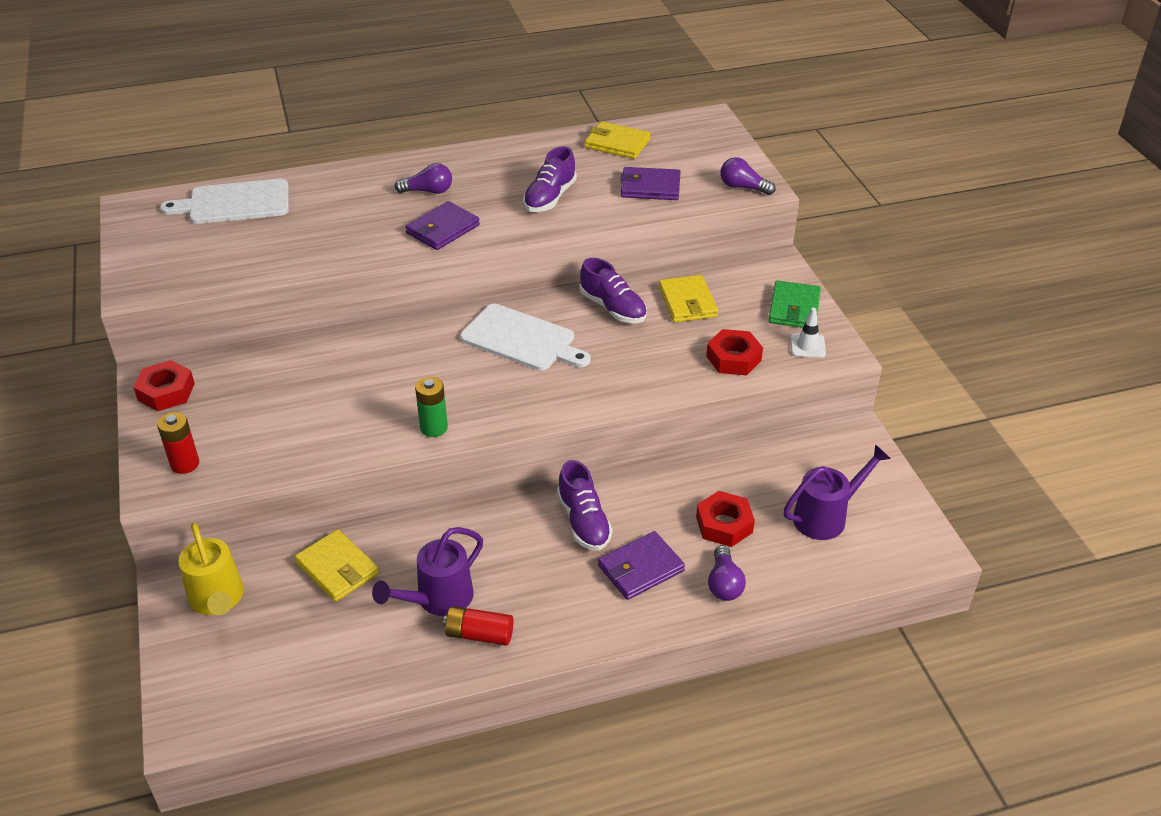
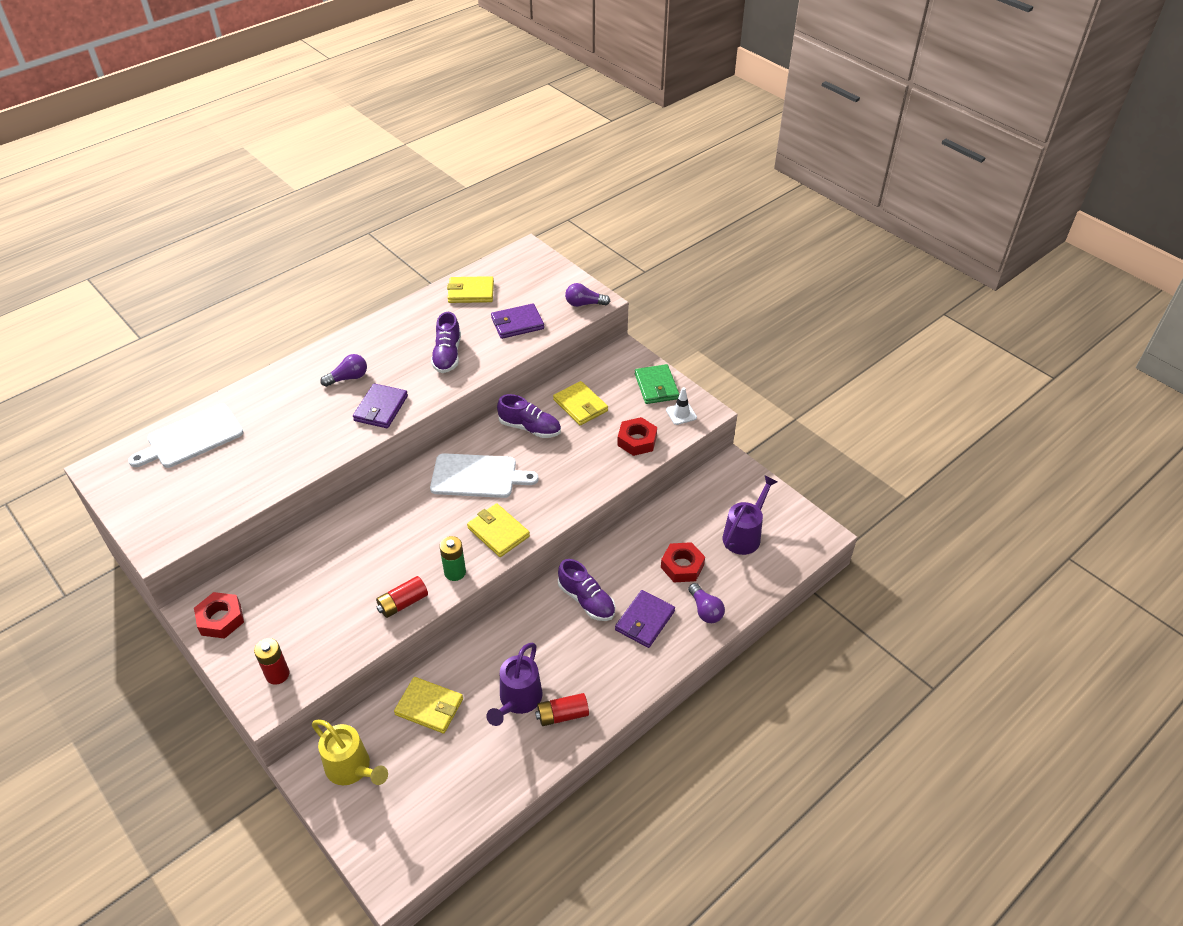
camera: 25 degrees left, 5 degrees up
none -> red battery [376,576,428,618]
none -> yellow wallet [467,503,530,557]

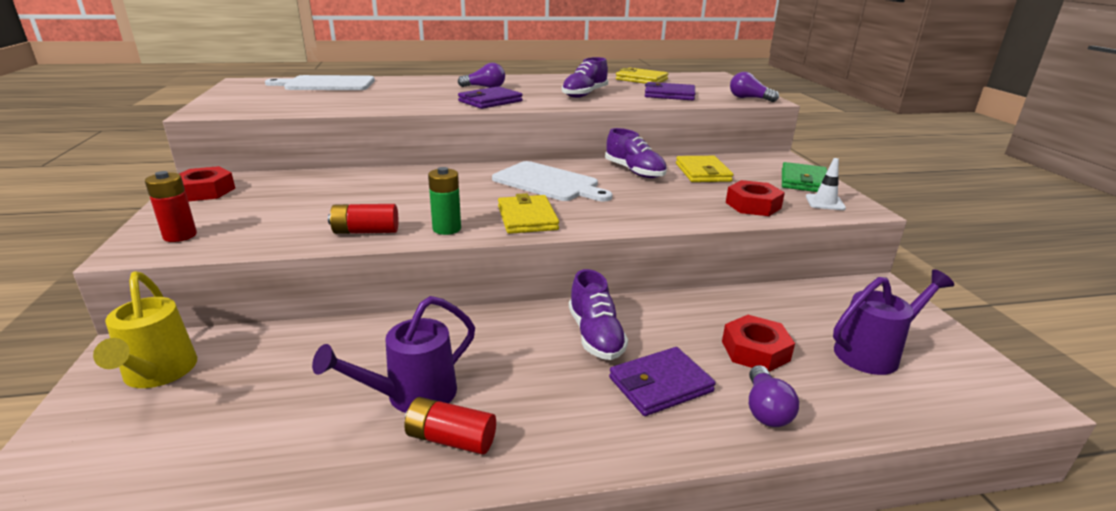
camera: 30 degrees right, 20 degrees down
yellow wallet [394,677,463,733] -> none

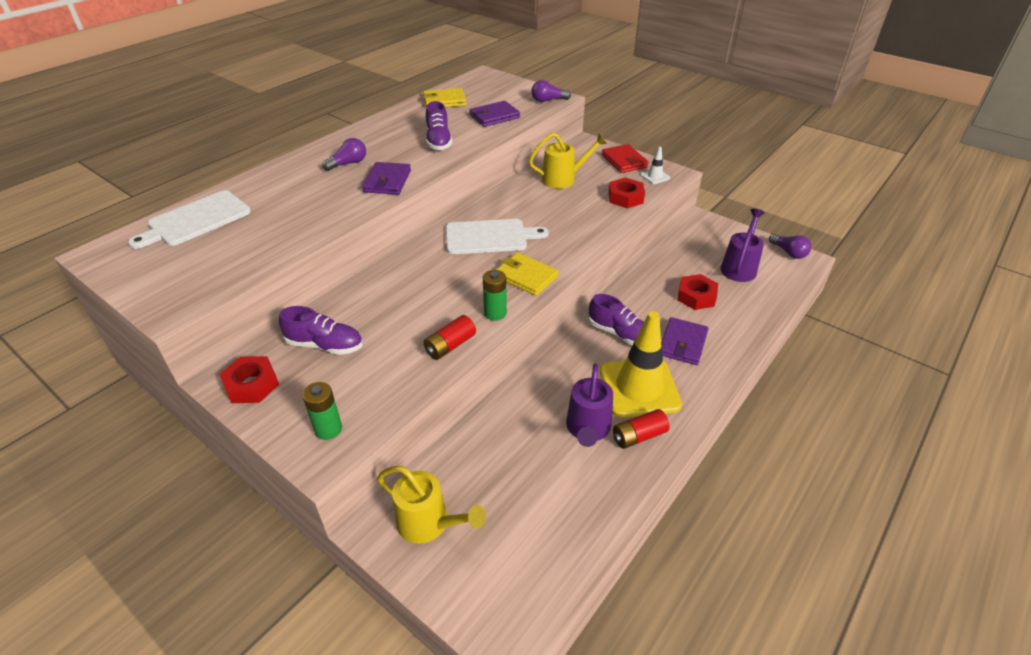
camera: 40 degrees left, 15 degrees up
red battery [145,171,197,242] -> green battery [302,382,342,440]
purple shoe [605,128,667,178] -> purple shoe moved to [279,306,363,355]
yellow wallet [676,156,733,182] -> yellow watering can [529,133,607,189]
purple light bulb [749,365,799,427] -> purple light bulb moved to [769,234,811,259]
green wallet [782,162,827,192] -> red wallet [602,144,649,173]
none -> yellow traffic cone [600,311,682,417]

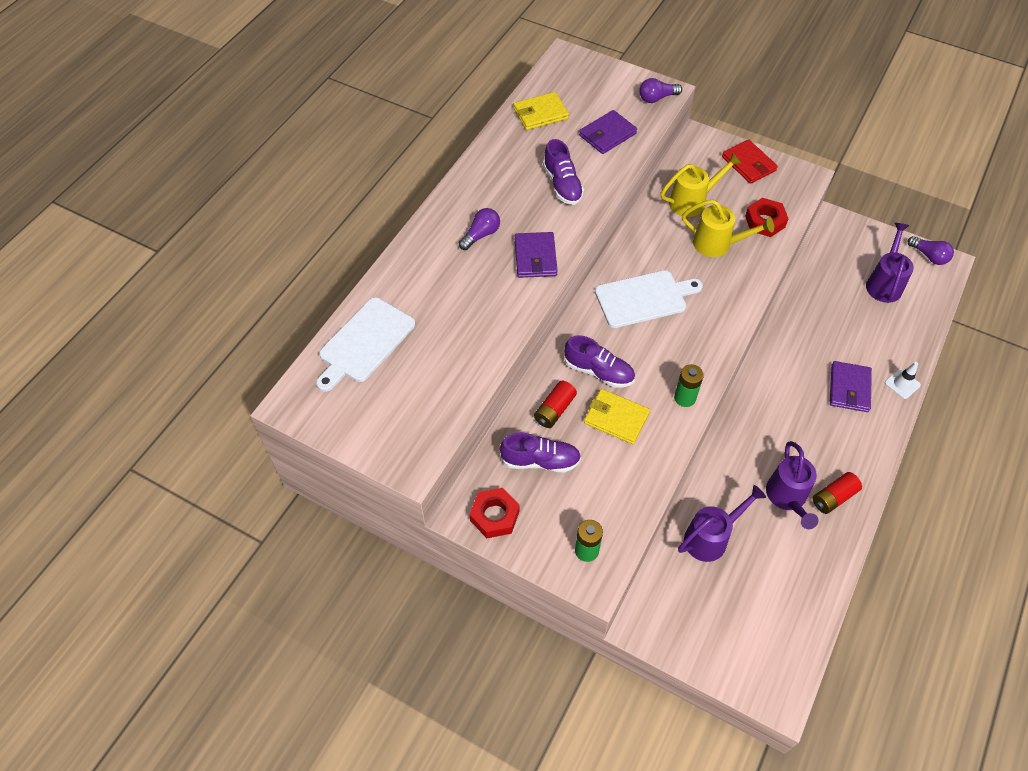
camera: 10 degrees left, 15 degrees up
yellow watering can [377,466,486,544] -> yellow watering can moved to [682,199,774,257]
red battery [423,315,476,360] -> red battery moved to [534,381,577,428]
yellow wallet [496,252,559,296] -> yellow wallet moved to [584,389,650,444]
purple shoe [588,294,644,345] -> purple shoe moved to [564,335,635,388]
yellow traffic cone [600,311,682,417] -> none
white traffic cone [640,147,670,184] -> white traffic cone moved to [885,362,921,399]
red nut [677,274,718,310] -> none
none -> purple watering can [678,485,766,562]

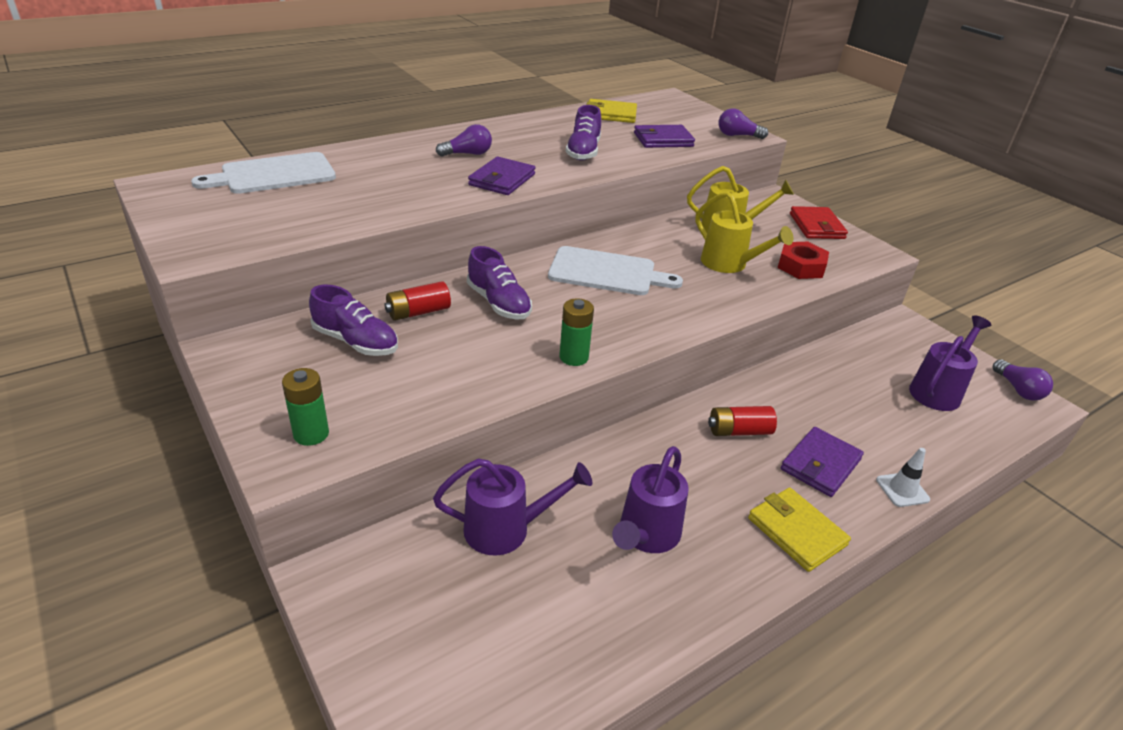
camera: 25 degrees right, 20 degrees down
red nut [469,488,520,538] -> none
yellow wallet [584,389,650,444] -> yellow wallet moved to [748,488,851,572]
red battery [813,472,862,514] -> red battery moved to [708,406,777,436]

